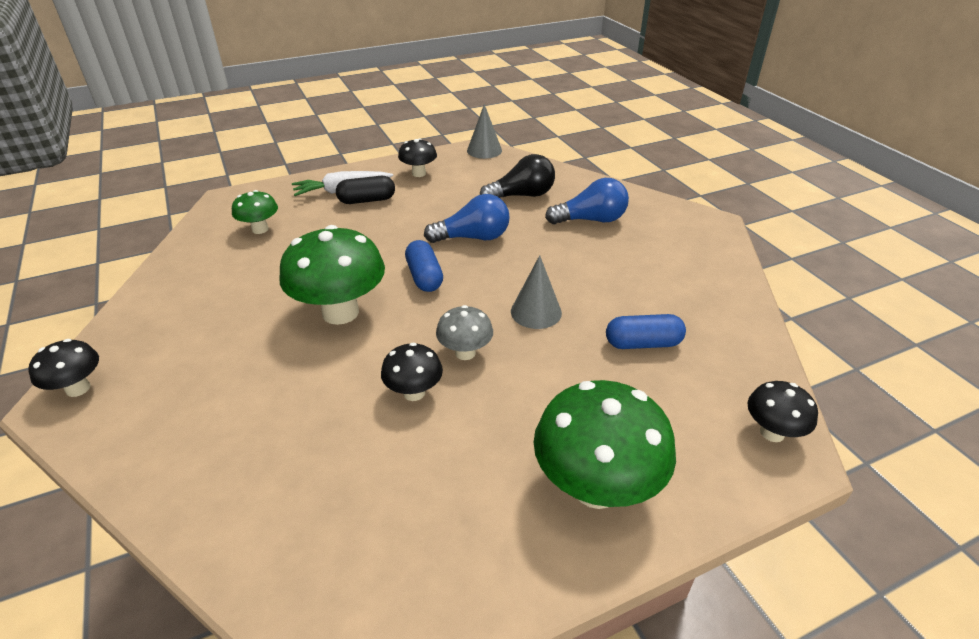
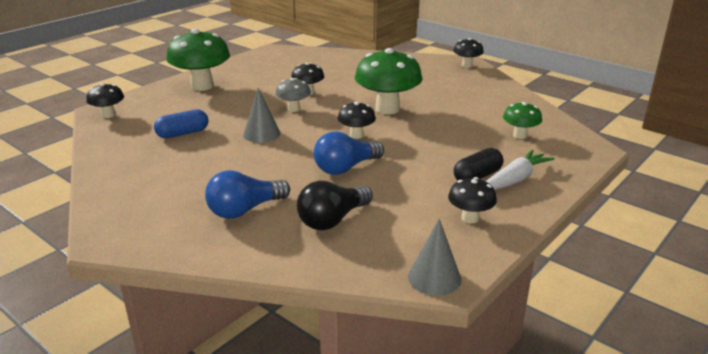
camera: 155 degrees right, 10 degrees down
blue capsule [405,240,443,292] -> black mushroom [337,102,376,139]

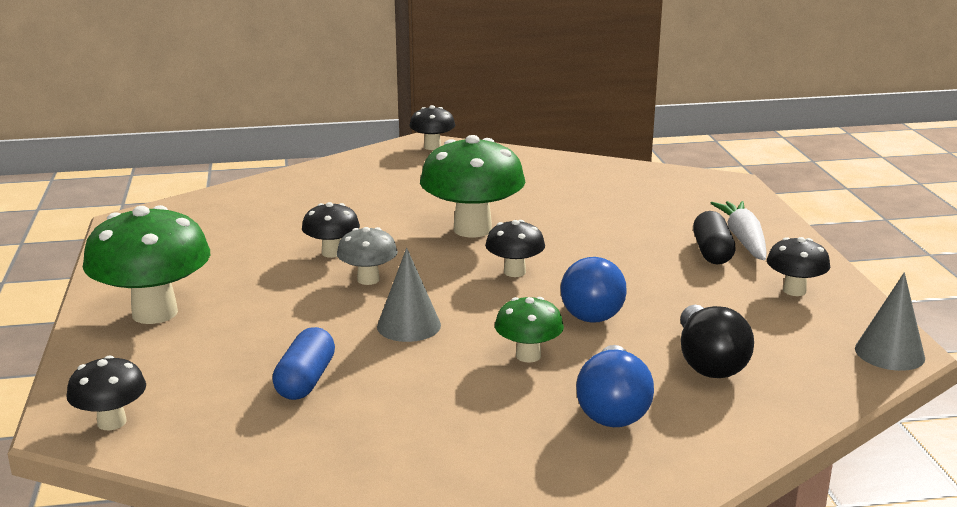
camera: 50 degrees left, 5 degrees down
green mushroom [503,102,542,139] -> green mushroom moved to [495,297,564,363]

